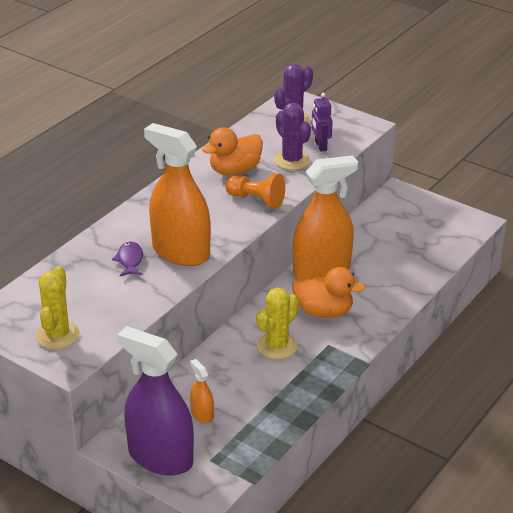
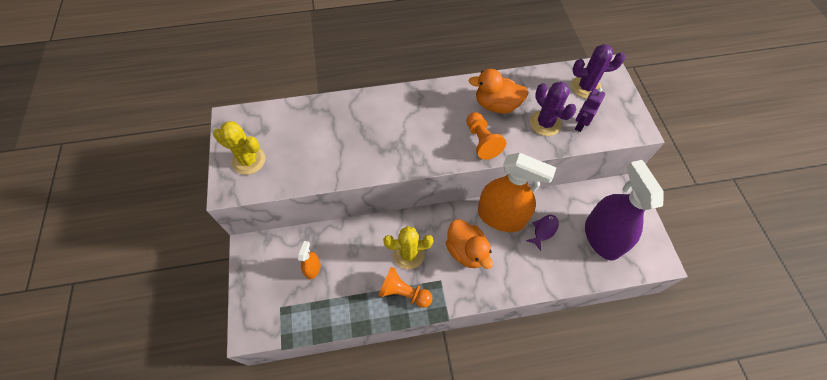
camera: 45 degrees right, 25 degrees up
yellow cactus [36,266,80,349] -> yellow cactus turned 60 degrees clockwise [213,121,265,175]
purple fish [112,242,143,276] -> purple fish moved to [526,215,559,251]
purple spray bottle [117,326,194,476] -> purple spray bottle moved to [585,160,663,260]
orange spray bottle [144,123,211,266] -> none
purple cactus [274,103,311,170] -> purple cactus turned 45 degrees counterclockwise [530,82,576,136]
none -> orange pawn [379,267,433,308]

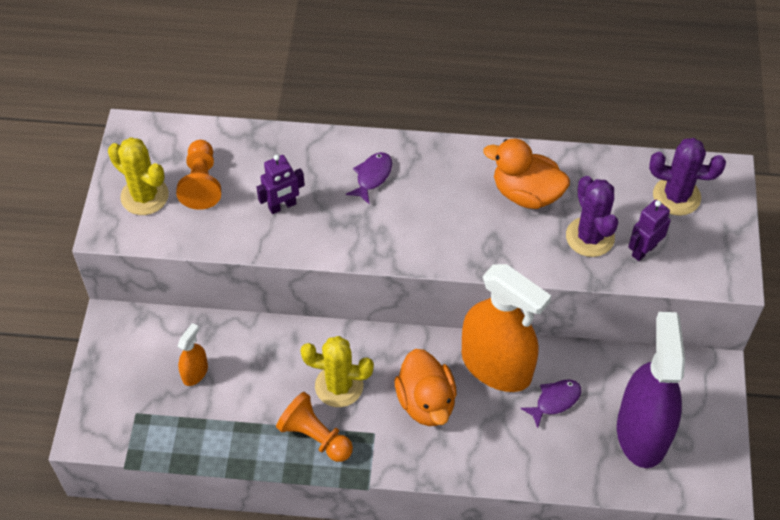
camera: 15 degrees right, 5 degrees down
orange pawn [466,112,506,160] -> orange pawn moved to [176,140,221,210]
none -> purple robot [256,154,305,214]
none -> purple fish [346,152,392,205]

